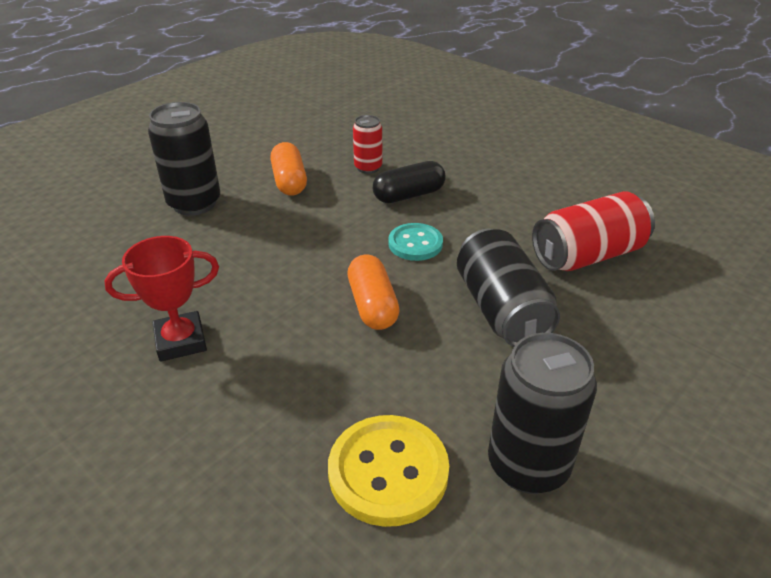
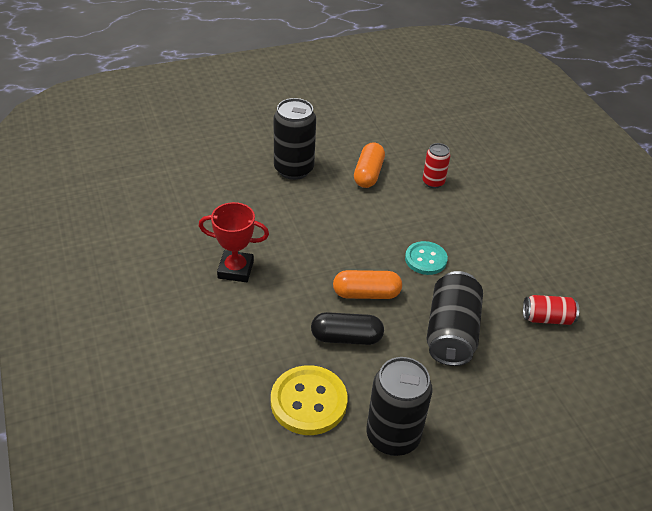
camera: 25 degrees right, 5 degrees up
orange capsule [347,254,400,330] -> orange capsule turned 75 degrees clockwise [333,270,402,299]
black capsule [373,161,446,203] -> black capsule moved to [311,312,384,345]
red can [532,191,655,271] -> red can [523,295,579,325], size x0.57

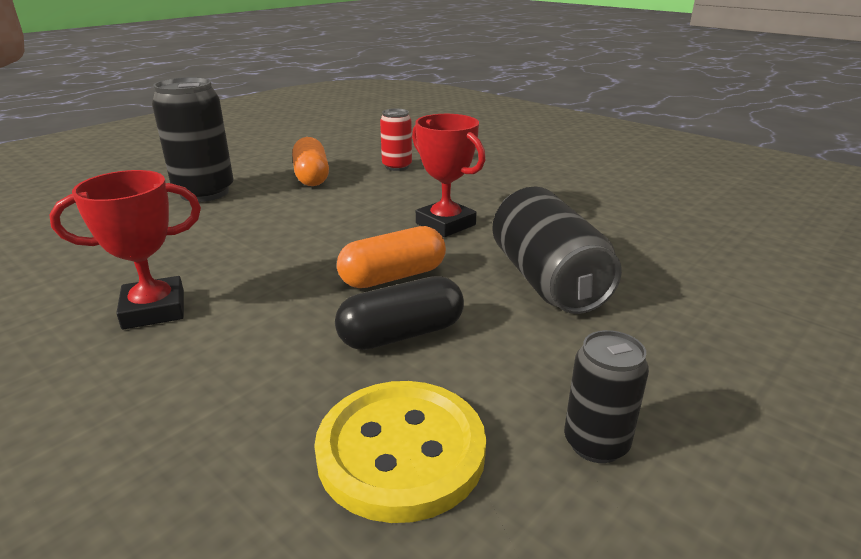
camera: 25 degrees left, 15 degrees down
black can [366,357,433,456] -> black can [564,330,649,463], size x0.57
turquoise button [405,241,448,275] -> red trophy [412,114,486,237]
red can [523,295,579,325] -> none

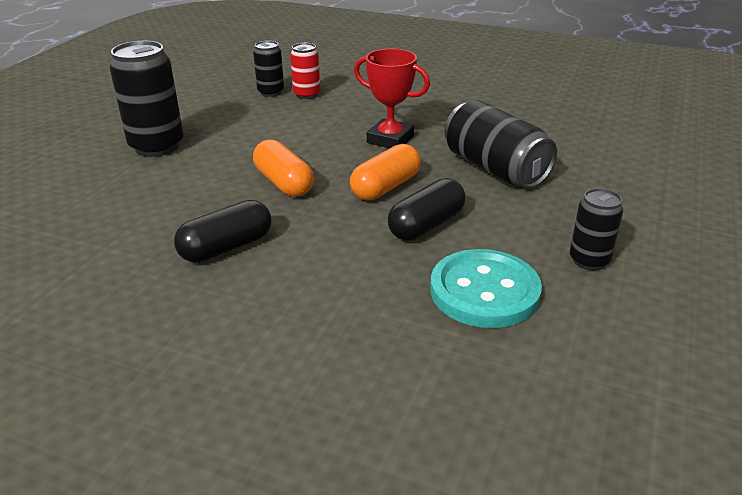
camera: 20 degrees left, 5 degrees up
red trophy [49,170,201,330] -> black capsule [174,200,271,263]
orange capsule [292,137,329,186] -> orange capsule moved to [253,139,314,197]
yellow button [314,381,486,523] -> turquoise button [430,249,542,328]
none -> black can [253,41,284,97]

